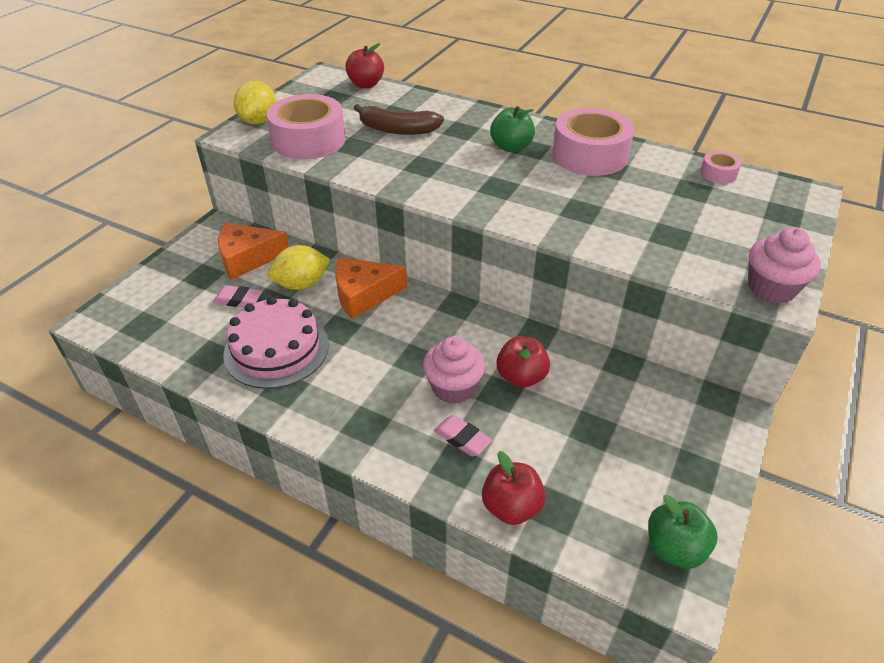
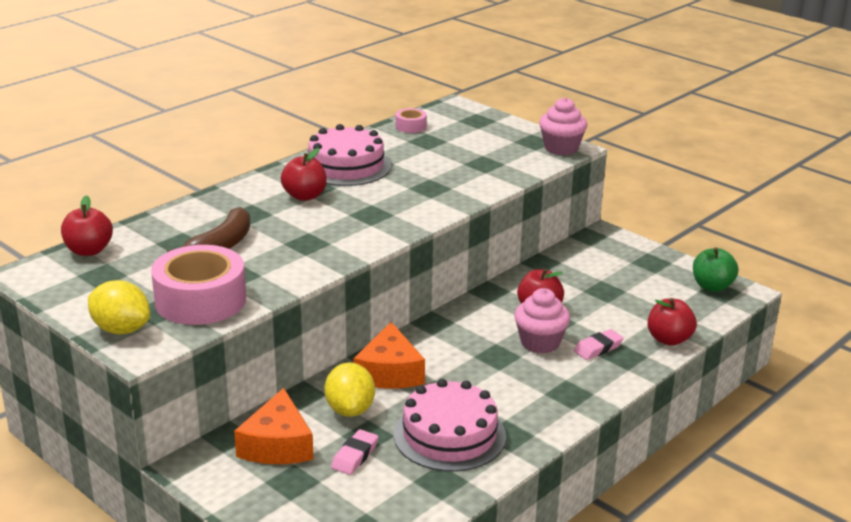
camera: 75 degrees left, 15 degrees down
green apple [490,106,535,152] -> red apple [281,148,327,201]
pink tape [552,108,634,176] -> pink cake [308,124,391,186]

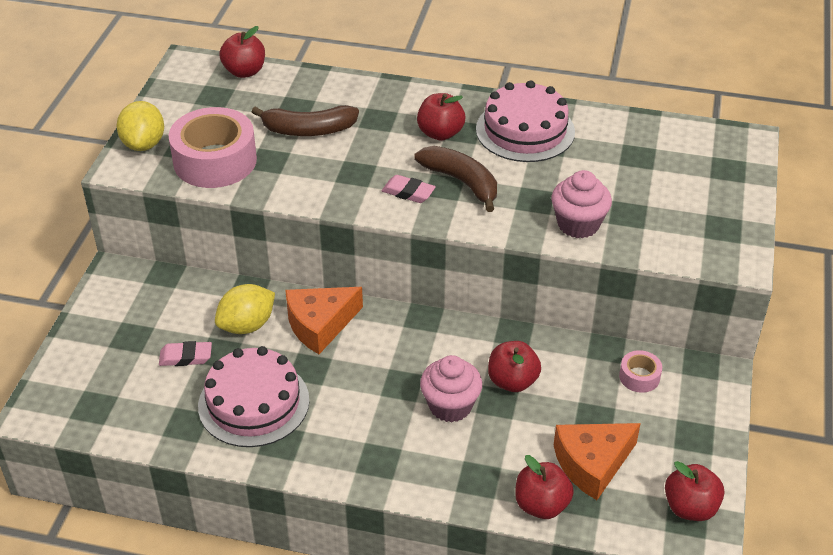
camera: 60 degrees right, 15 degrees up
orange cheese [234,388,314,464] -> orange cheese moved to [554,423,641,500]
pink tape [395,108,427,133] -> pink tape moved to [619,350,662,393]
pink cupcake [539,97,587,155] -> pink cupcake moved to [551,170,612,238]
pink eraser [574,329,624,360] -> pink eraser moved to [382,175,436,203]
green apple [693,247,738,292] -> red apple [665,461,724,521]
none -> brown banana [415,146,497,212]

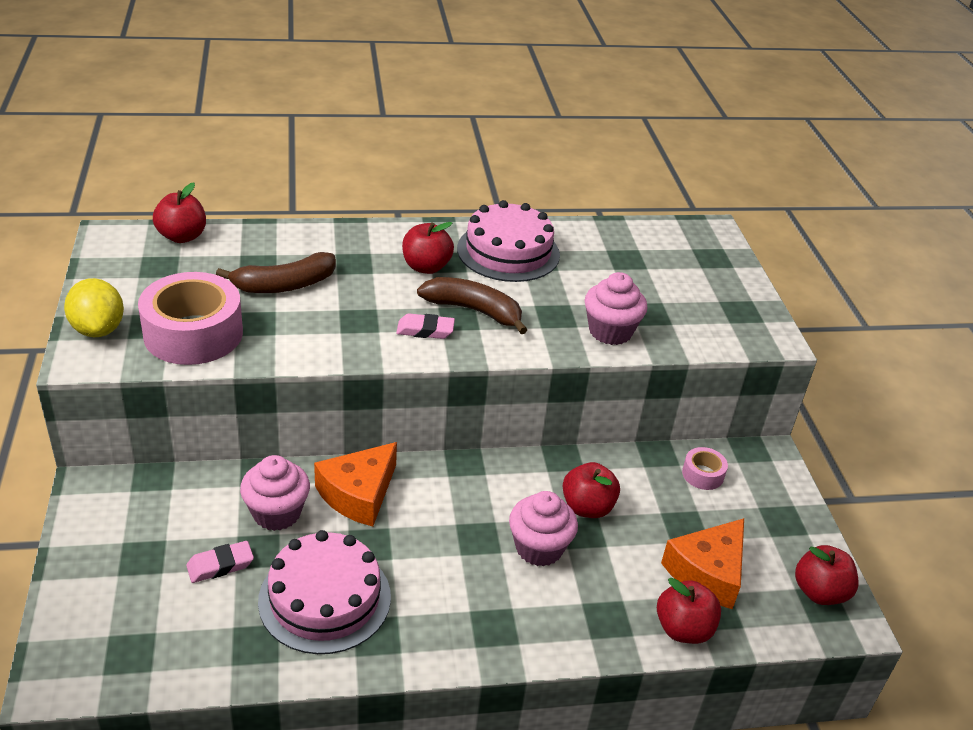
camera: 25 degrees left, 5 degrees down
yellow lemon [215,284,275,334] -> pink cupcake [240,455,310,531]

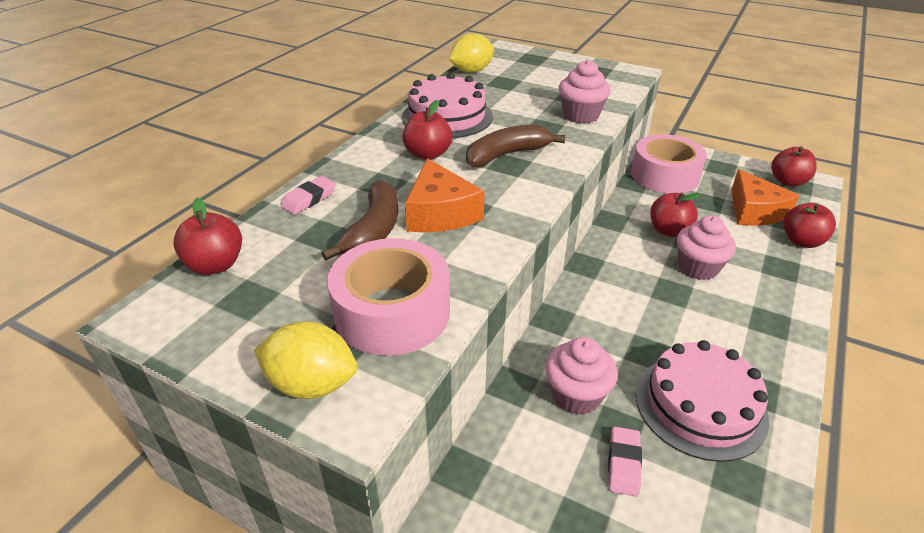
camera: 50 degrees left, 0 degrees up
orange cheese [314,442,397,526] -> orange cheese moved to [405,158,485,232]
pink eraser [396,313,455,339] -> pink eraser moved to [280,176,336,215]
pink tape [682,447,728,490] -> pink tape [631,134,707,194], size x2.19
none -> yellow lemon [449,33,494,73]

